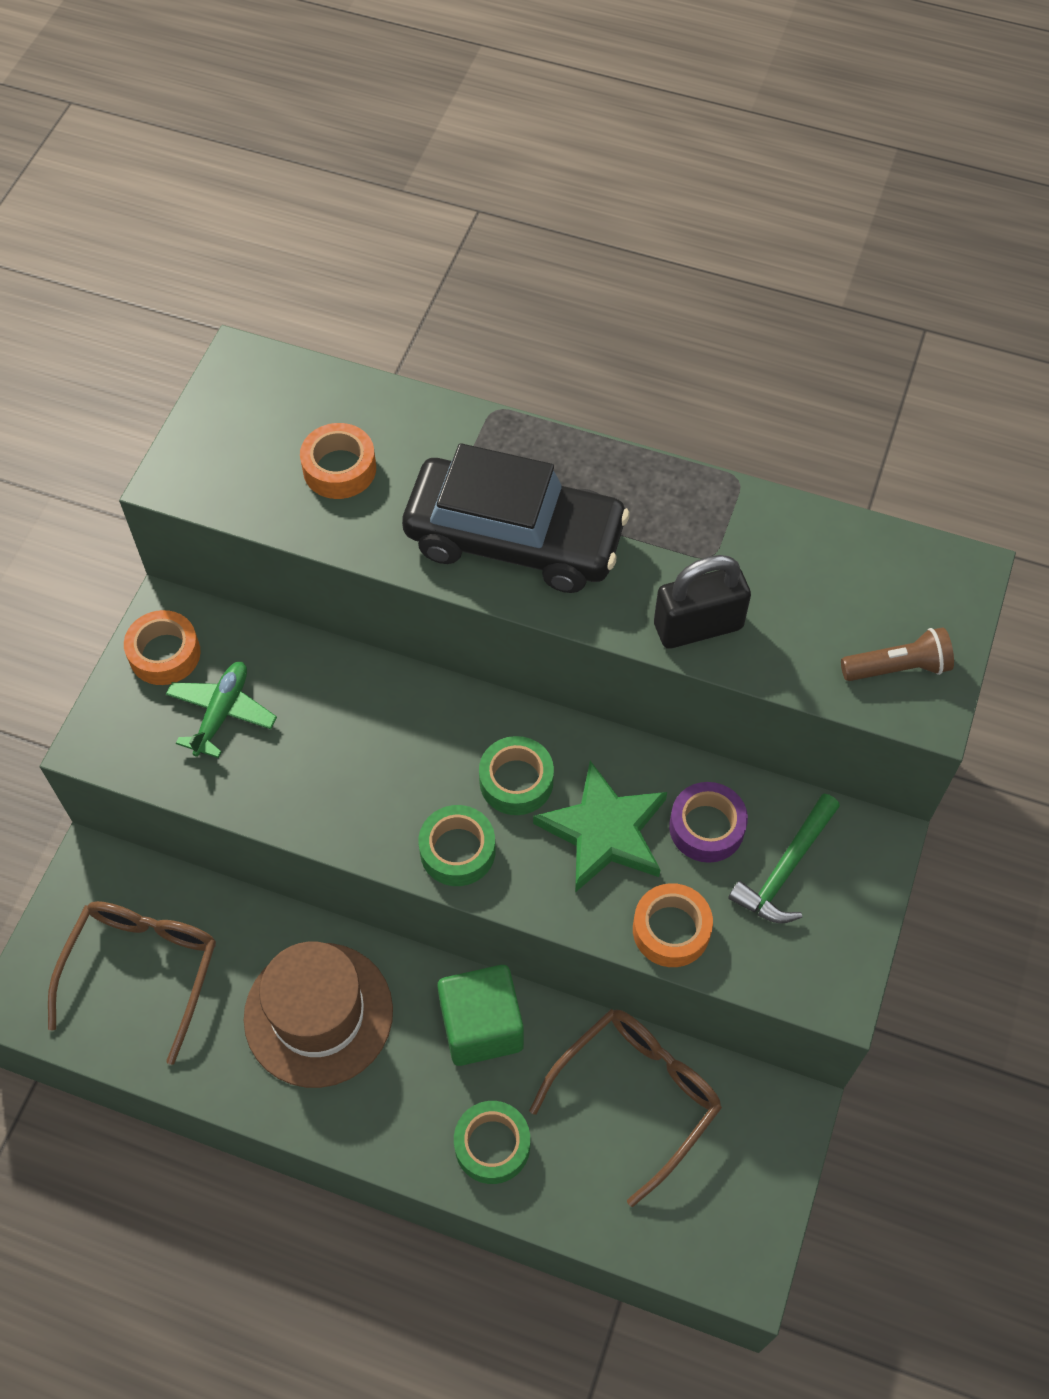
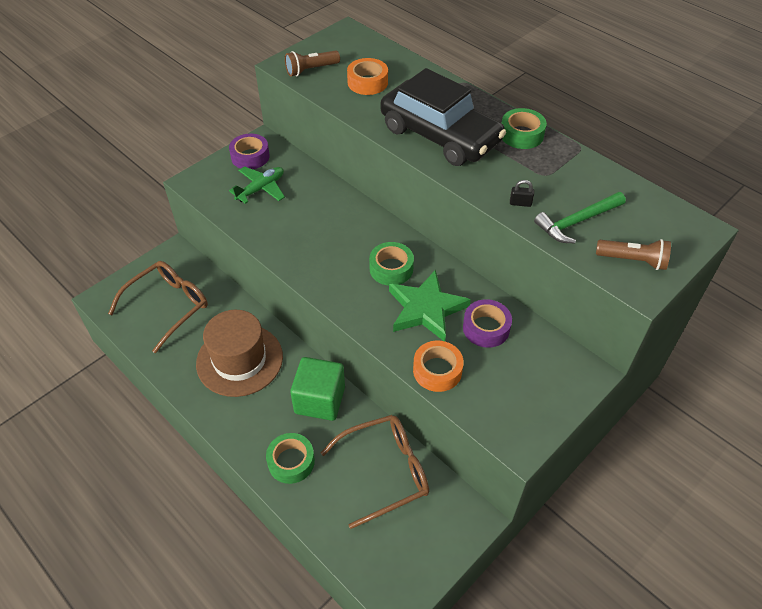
camera: 25 degrees right, 10 degrees down
orange tape [124,610,201,685] -> purple tape [229,133,270,169]
green tape [418,805,495,886] -> green tape moved to [502,108,547,149]
black padlock [654,555,751,649] -> black padlock [510,180,534,207], size x0.41
green hammer [728,794,840,923] -> green hammer moved to [534,192,626,243]
none -> brown flashlight [285,51,340,76]

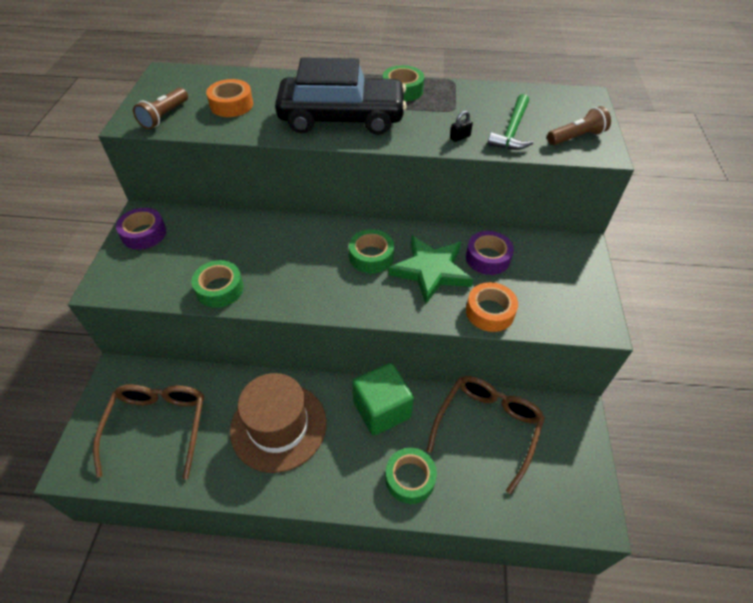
camera: 40 degrees left, 0 degrees up
green plane [229,166,285,204] -> none
none -> green tape [191,260,244,308]

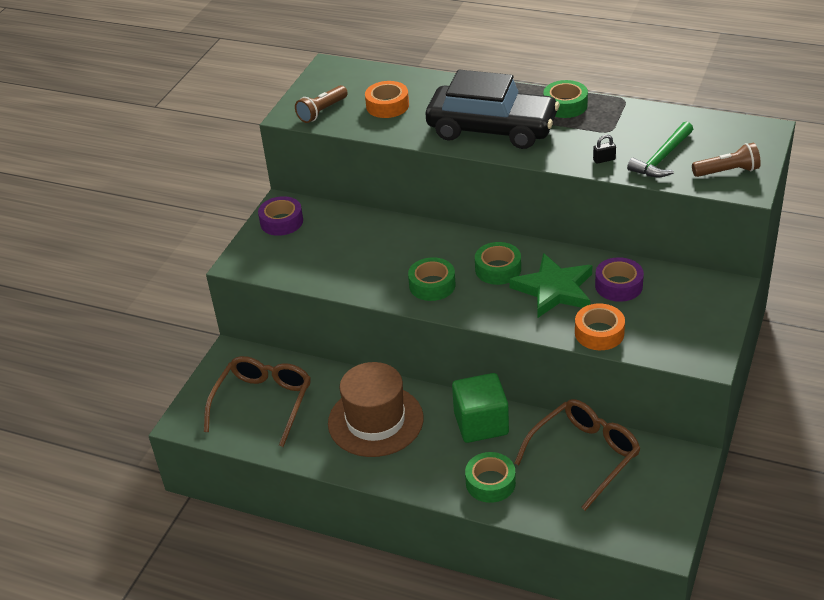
camera: 20 degrees right, 10 degrees down
green tape [191,260,244,308] -> green tape moved to [408,257,456,301]

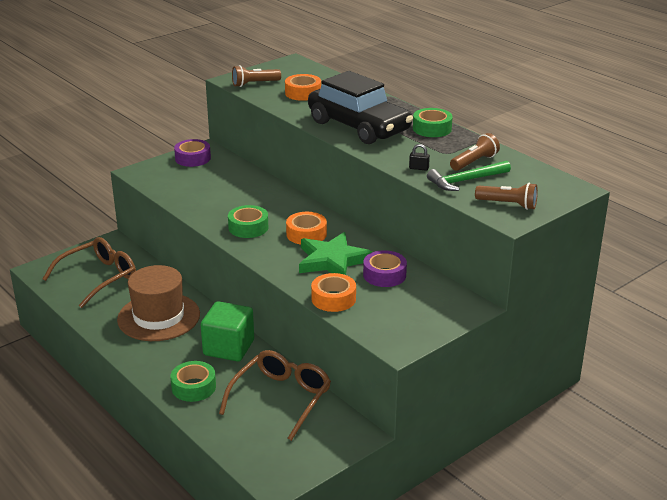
camera: 25 degrees right, 10 degrees down
green tape [475,242,521,285] -> orange tape [286,212,327,245]
brown glasses [514,399,641,511] -> brown glasses turned 45 degrees counterclockwise [219,350,331,441]
none -> brown flashlight [450,133,500,171]

